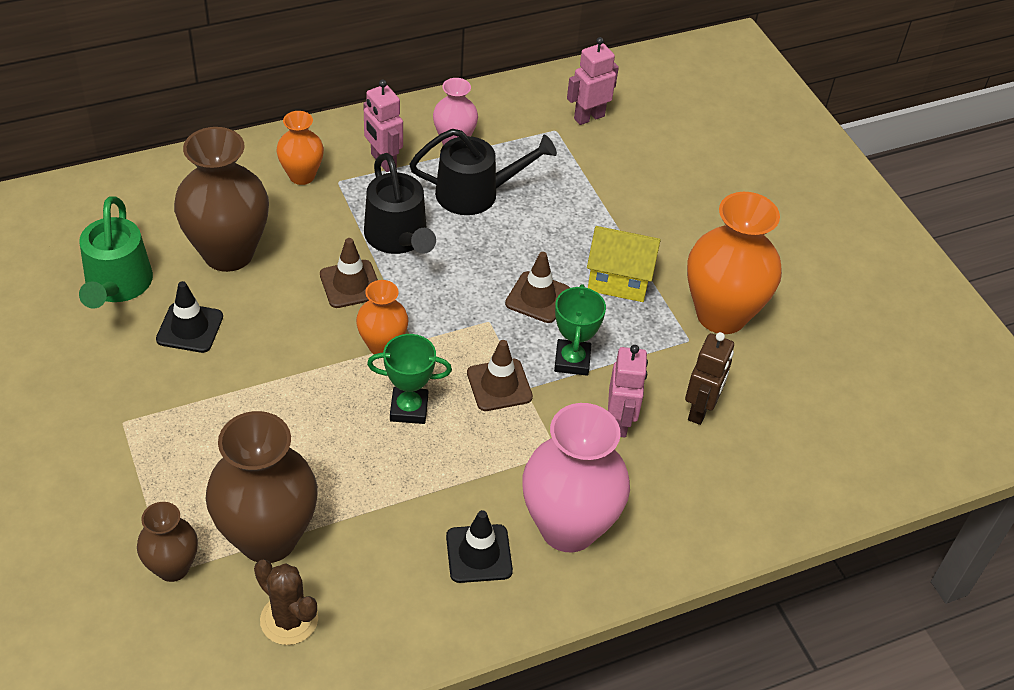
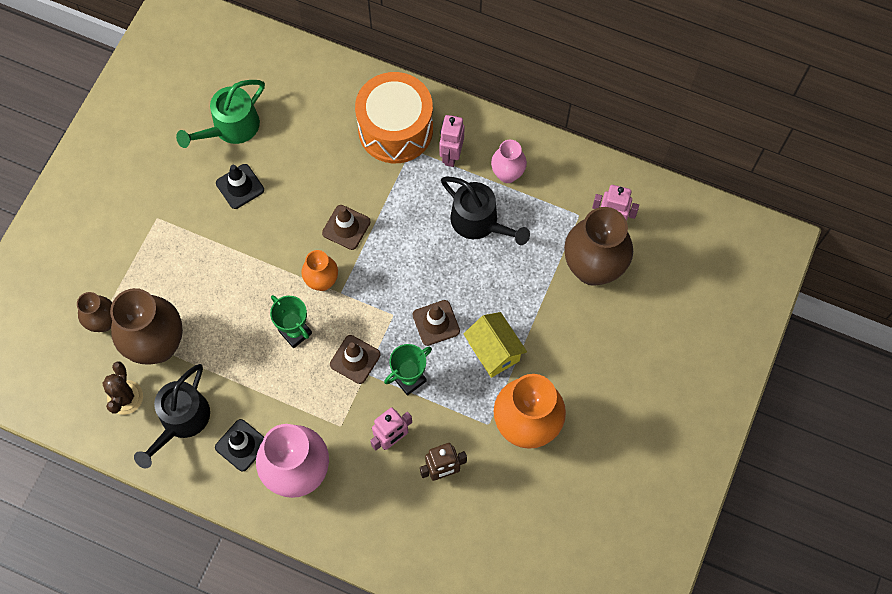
camera: 50 degrees right, 20 degrees up
brown vase [174,127,269,272] -> brown vase moved to [564,207,633,286]
orange vase [276,111,324,185] -> orange drum [355,72,433,163]
black watering can [364,153,436,254] -> black watering can moved to [134,364,210,468]

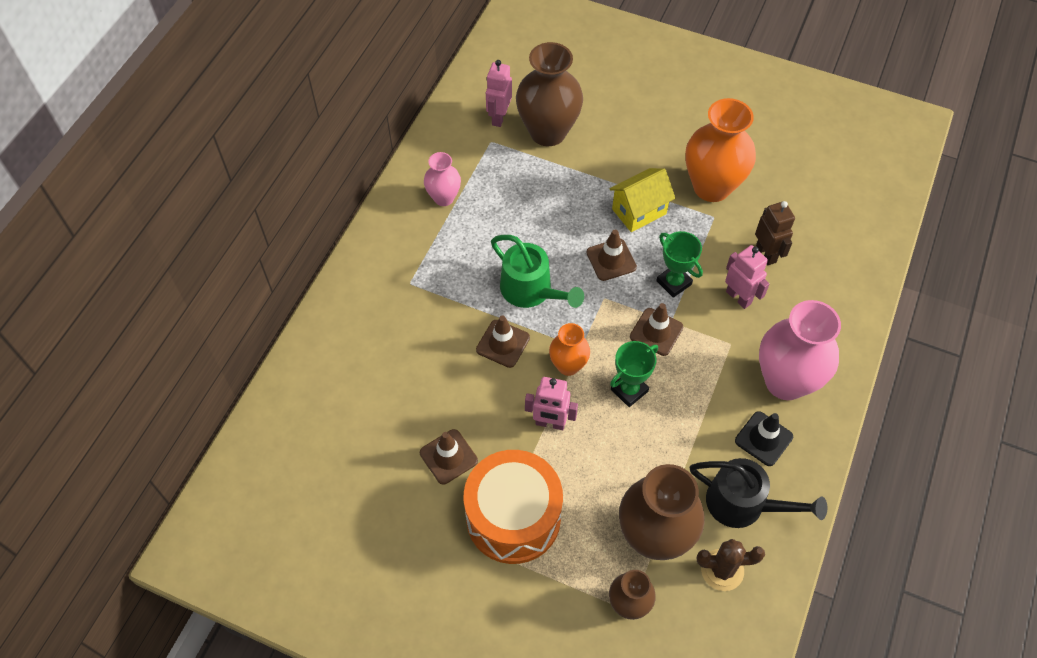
camera: 90 degrees left, 10 degrees down
green watering can [176,80,265,148] -> green watering can moved to [491,235,584,308]
black traffic cone [216,164,264,209] -> brown traffic cone [420,429,478,484]
orange drum [355,72,433,163] -> orange drum moved to [464,450,563,564]
pink robot [439,115,465,167] -> pink robot moved to [525,377,578,430]
black watering can [441,177,530,245] -> none

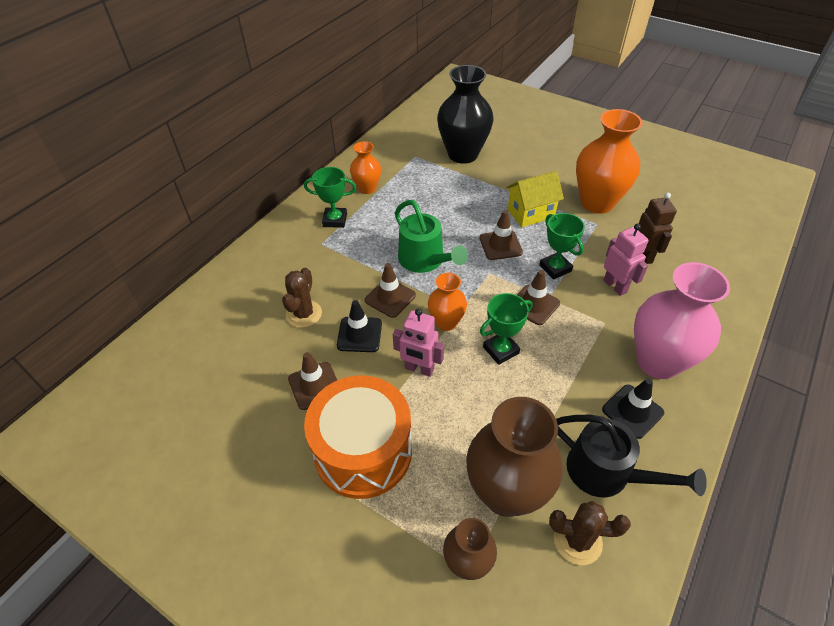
camera: 10 degrees right, 10 degrees down
pink vase [424,152,461,206] -> orange vase [350,141,381,194]
pink robot [486,60,512,127] -> none
brown vase [516,42,583,146] -> black vase [437,65,493,164]
none -> brown cactus [282,268,322,328]
none -> green trophy [304,167,356,228]
none -> black traffic cone [337,300,382,352]

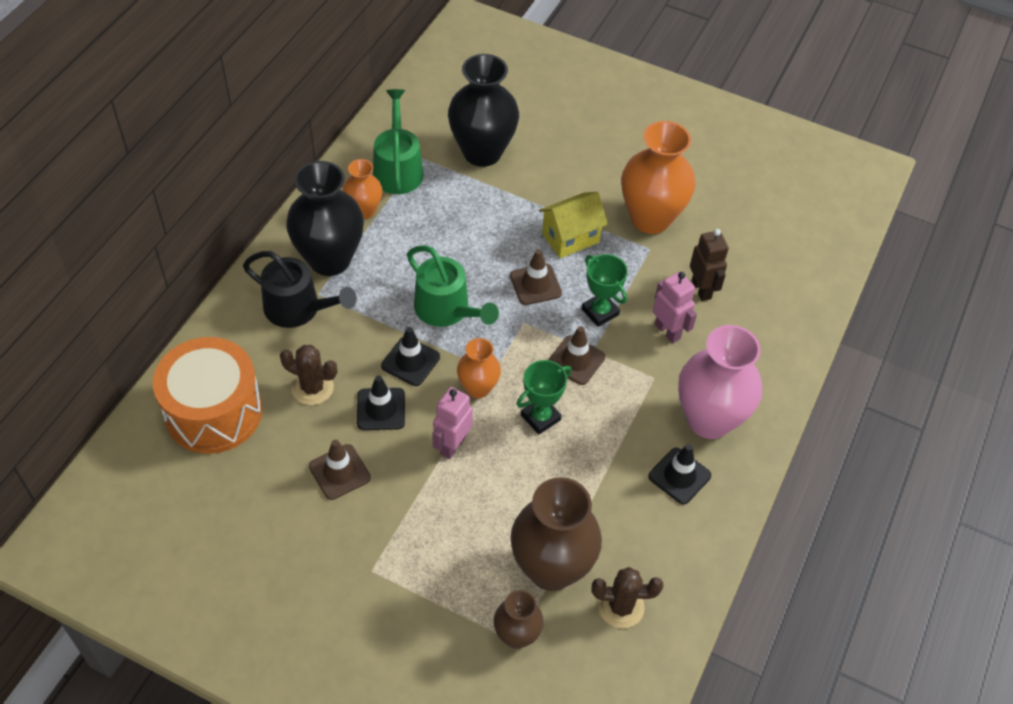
camera: 10 degrees left, 5 degrees up
brown cactus [282,268,322,328] -> brown cactus turned 75 degrees counterclockwise [280,345,337,405]
green trophy [304,167,356,228] -> black vase [286,161,364,276]
orange drum [304,375,412,499] -> orange drum moved to [153,337,263,454]
brown traffic cone [365,263,416,318] -> black traffic cone [381,327,440,386]
pink robot [393,308,444,377] -> pink robot turned 105 degrees clockwise [432,387,473,459]
black watering can [556,415,707,497] -> black watering can moved to [243,251,357,328]
none -> green watering can [373,89,423,194]

